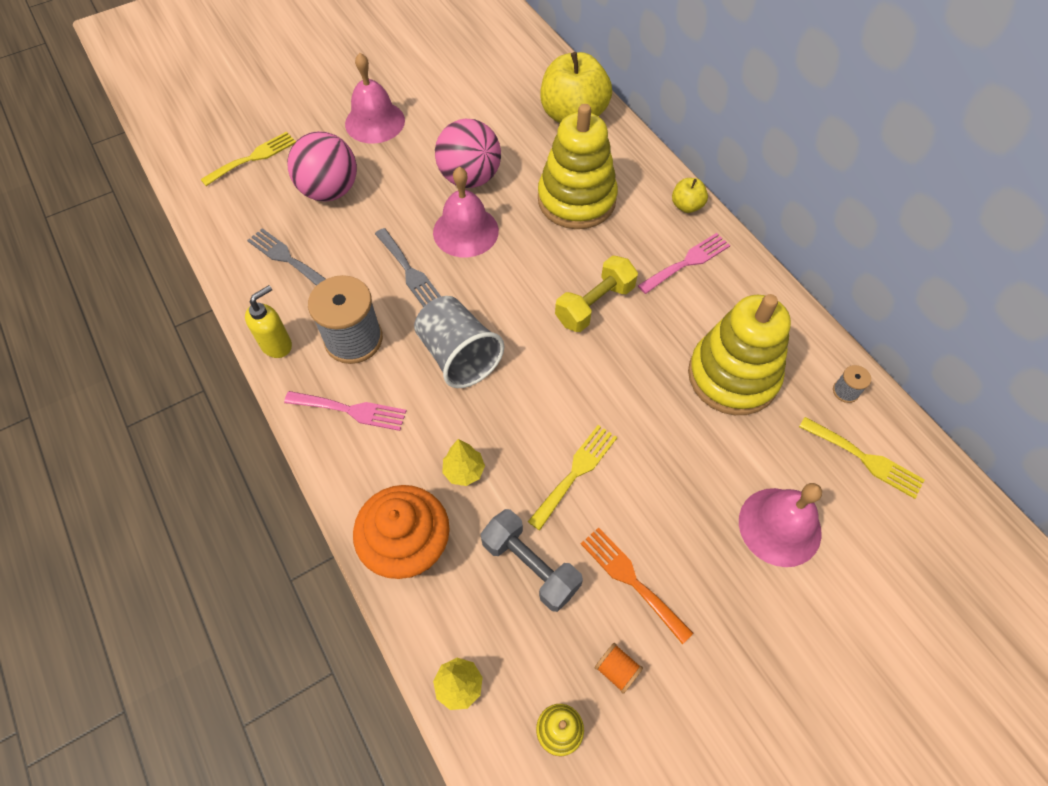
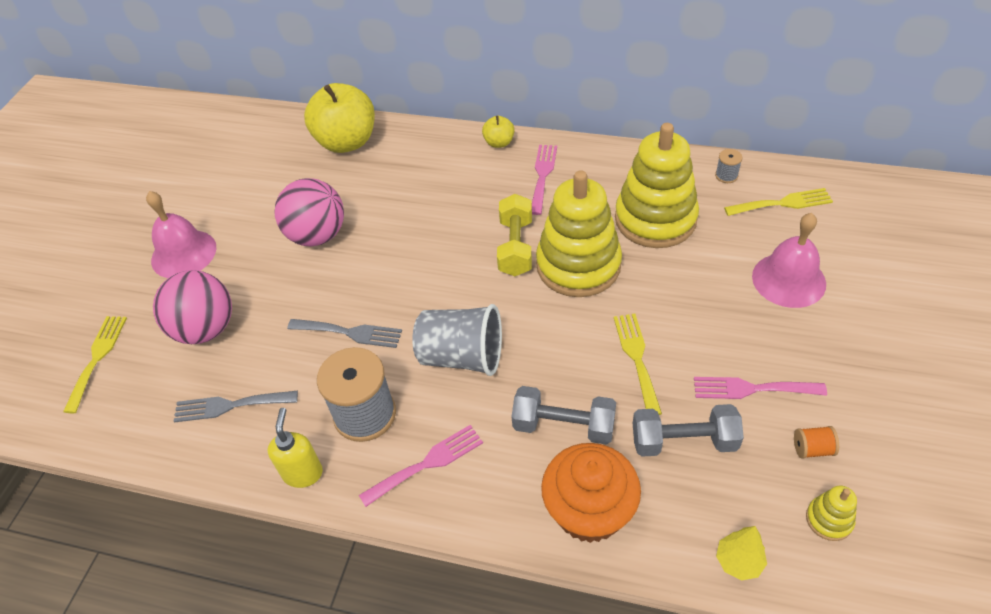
camera: 40 degrees left, 10 degrees down
pink bell [433,167,499,257] -> none
yellow tree [442,439,485,486] -> grey dumbbell [512,386,616,445]
yellow stacking toy [538,104,618,229] -> yellow stacking toy moved to [536,170,622,297]
orange fork [581,527,694,644] -> pink fork [694,377,827,399]

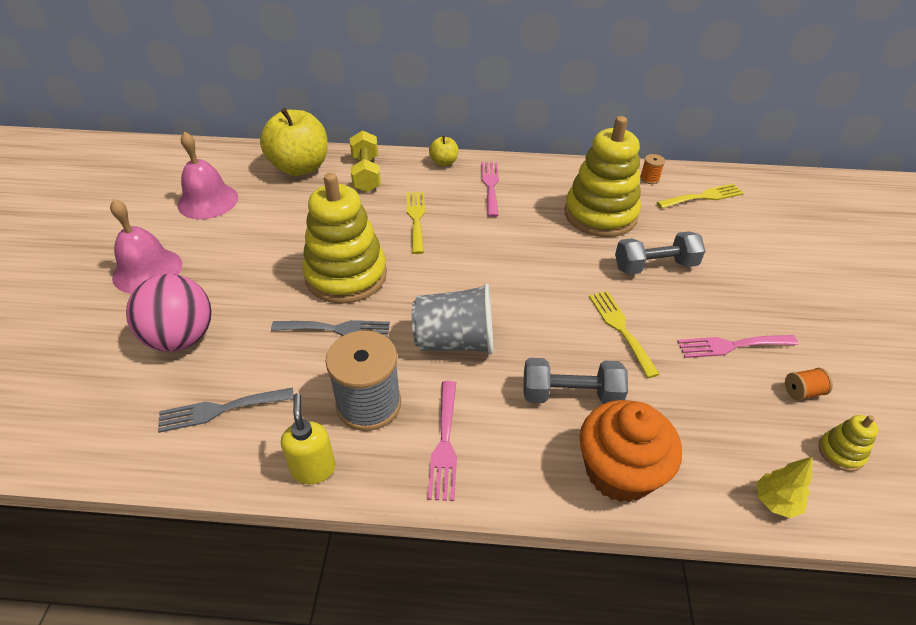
camera: 15 degrees left, 5 degrees down
yellow fork [63,316,127,413] -> yellow fork moved to [407,192,425,254]
pink ball [274,178,344,246] -> none
pink fork [359,425,483,507] -> pink fork turned 135 degrees clockwise [427,381,457,501]
yellow dumbbell [497,194,532,276] -> yellow dumbbell moved to [350,130,381,192]
yellow stacking toy [536,170,622,297] -> yellow stacking toy moved to [302,173,387,304]
grey dumbbell [633,404,744,457] -> grey dumbbell moved to [615,231,705,275]
grey spool [715,149,742,183] -> orange spool [640,154,665,184]
pink bell [752,213,826,308] -> pink bell moved to [178,132,238,219]

